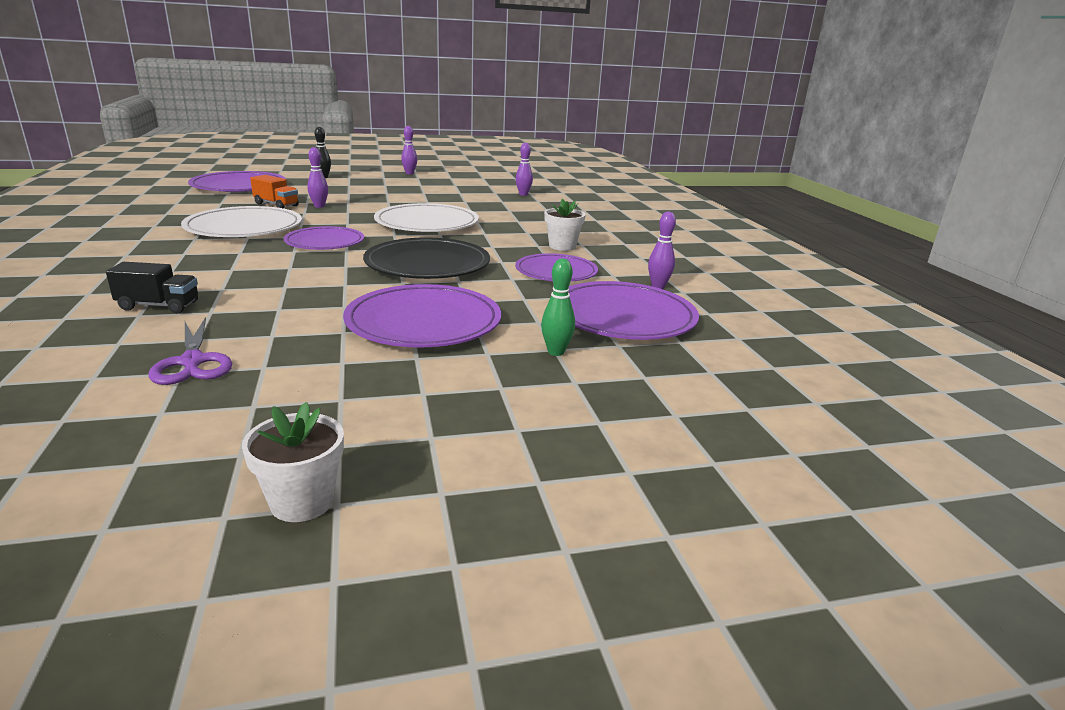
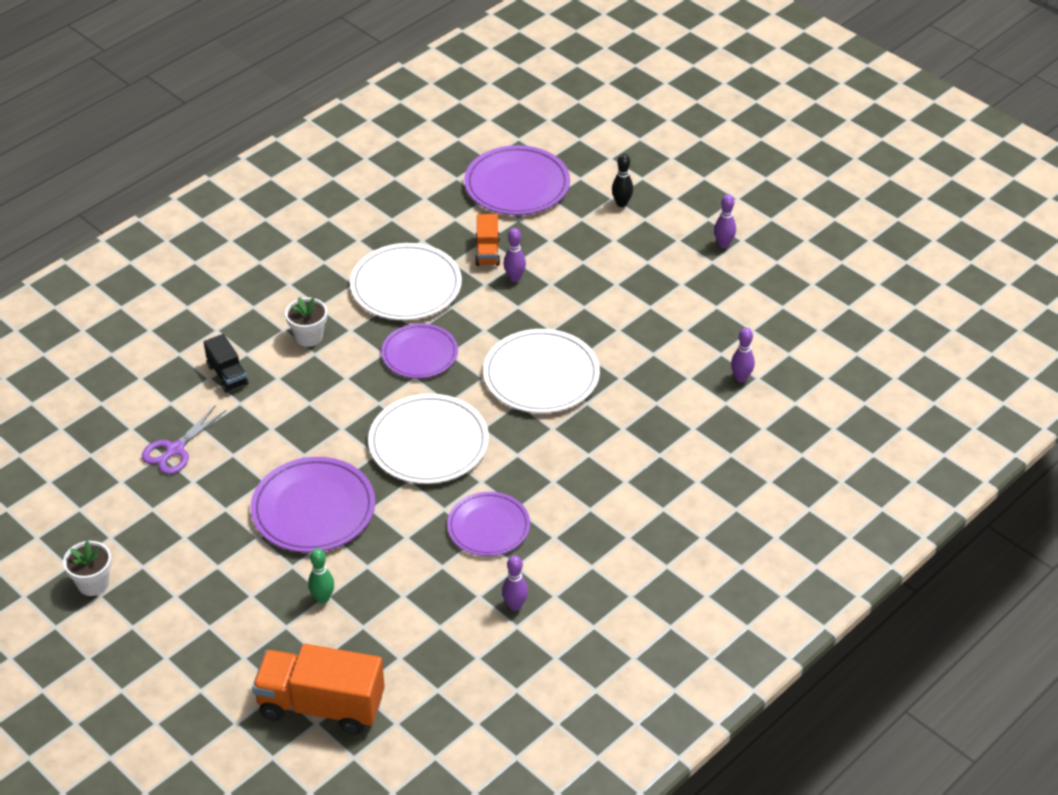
camera: 60 degrees right, 20 degrees up
black plate [363,238,490,279] -> white plate [368,394,489,484]
white flower pot [544,199,586,251] -> white flower pot moved to [285,297,327,347]
purple plate [568,281,699,340] -> none
none -> orange truck [252,644,385,734]

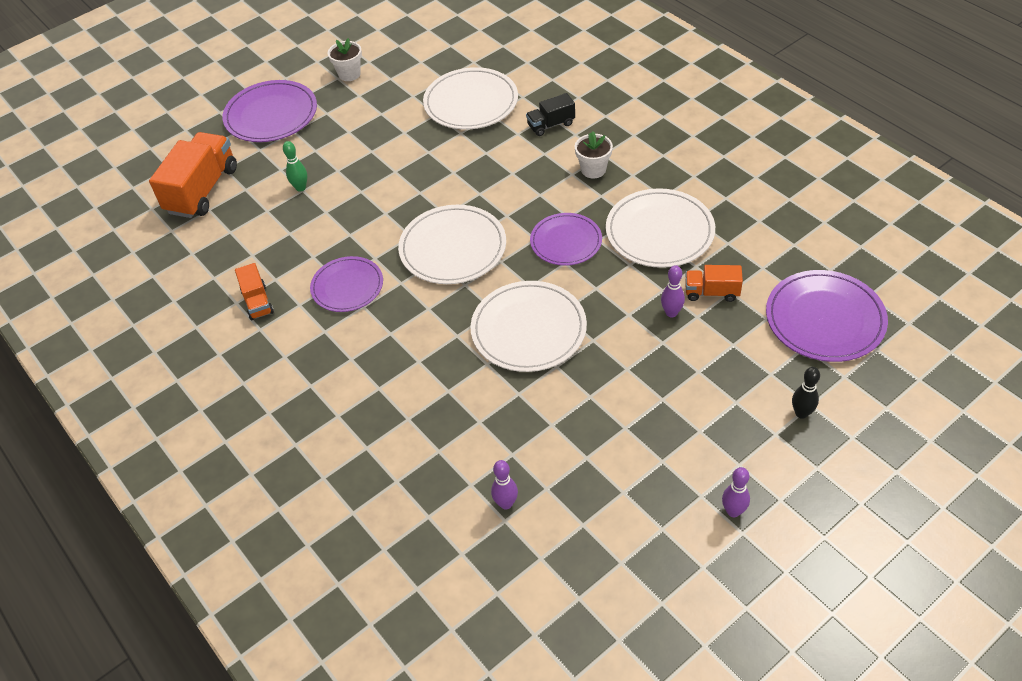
camera: 100 degrees right, 5 degrees up
purple scissors [142,405,226,474] -> white plate [423,67,518,129]
purple plate [251,457,375,553] -> purple plate moved to [222,80,317,142]
purple bowling pin [502,555,528,611] -> orange truck [235,263,274,320]

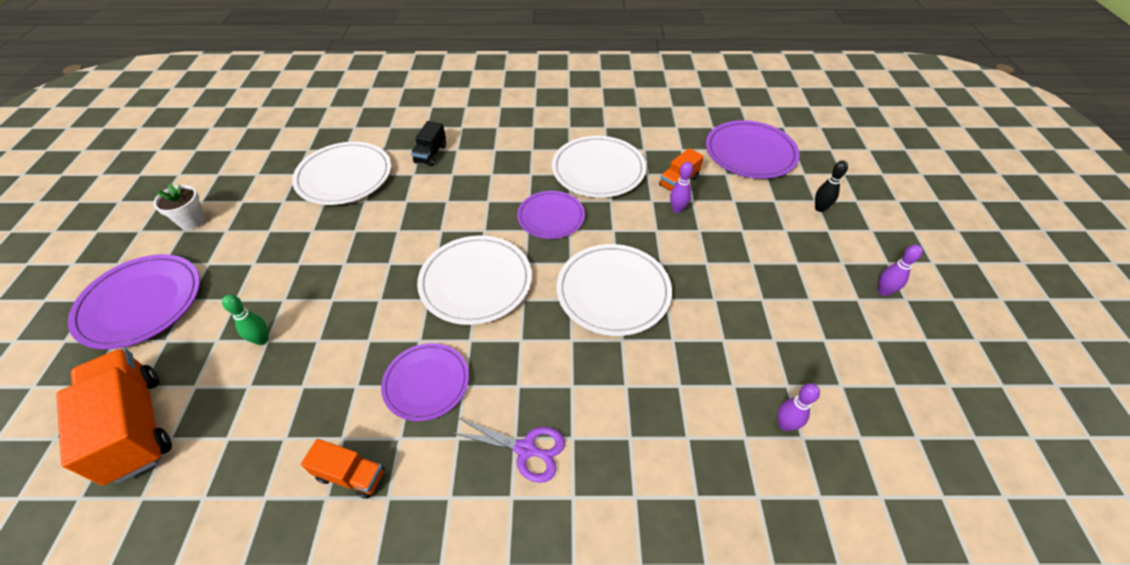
camera: 55 degrees left, 0 degrees up
white flower pot [575,131,613,178] -> none
none -> purple scissors [450,417,565,483]

